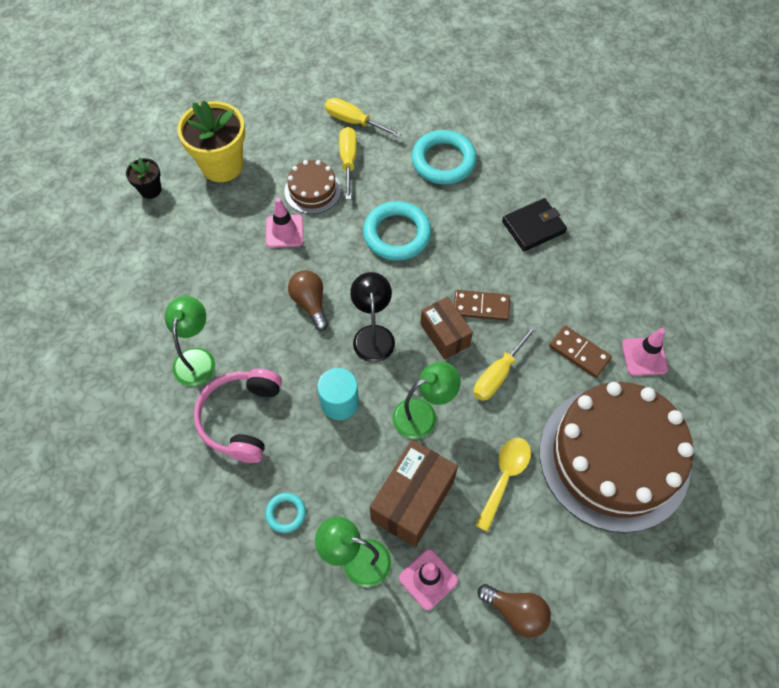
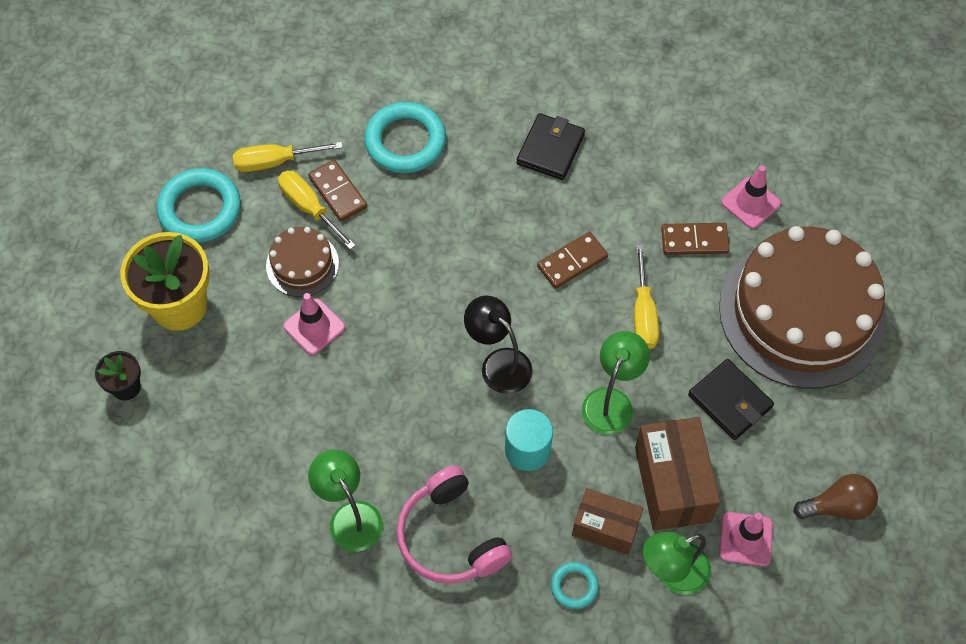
camera: 40 degrees left, 0 degrees up
brown light bulb [288,270,328,331] -> none
turquoise ring [363,201,432,261] -> turquoise ring moved to [156,168,241,243]
brown box [420,297,473,360] -> brown box moved to [572,488,644,555]
yellow spoon [475,438,531,532] -> black wallet [688,359,774,440]
none -> brown domino [308,160,367,222]

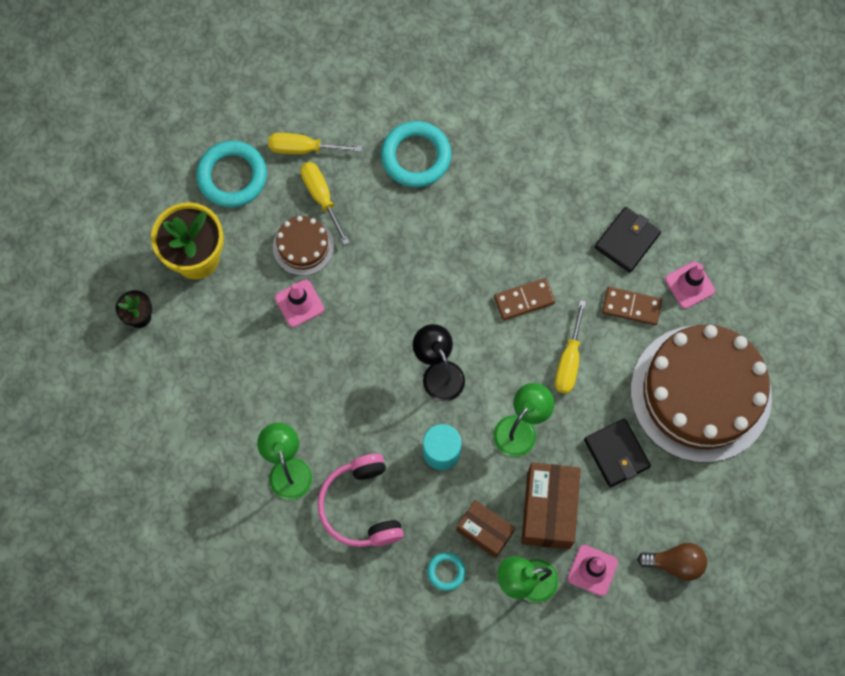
camera: 15 degrees right, 10 degrees up
brown domino [308,160,367,222] -> none
black wallet [517,113,585,180] -> black wallet moved to [595,207,661,273]

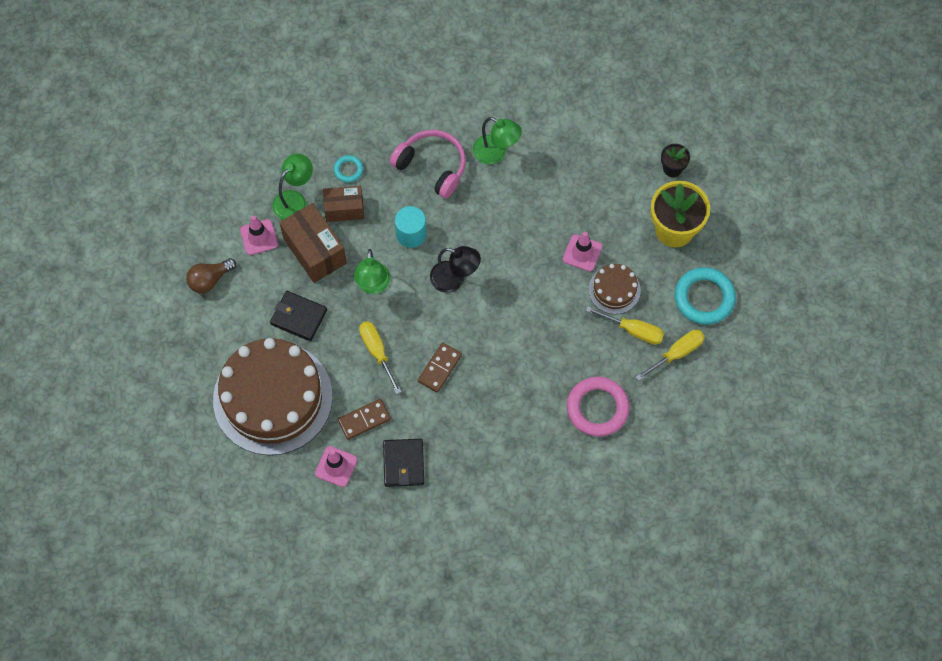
camera: 140 degrees right, 5 degrees down
turquoise ring [381,121,451,187] -> pink ring [567,377,630,437]

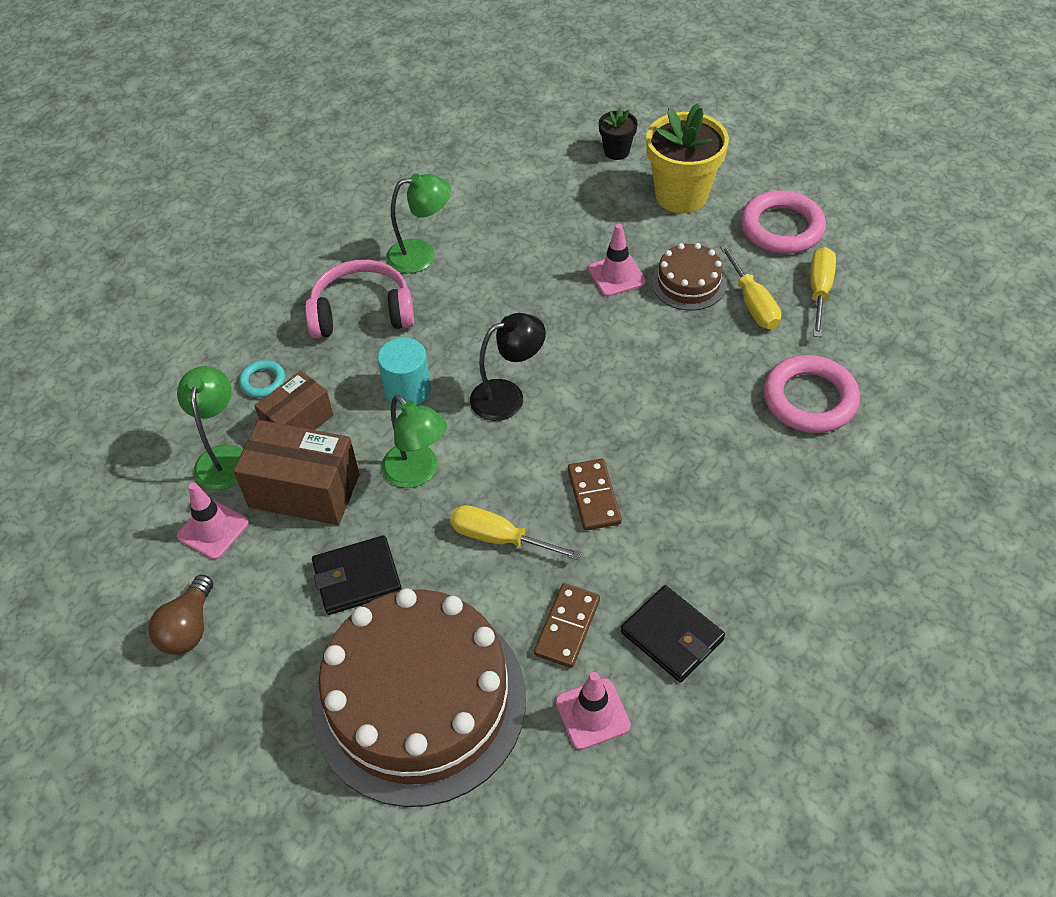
camera: 40 degrees left, 15 degrees down
yellow screwdriver [586,306,664,345] -> yellow screwdriver turned 90 degrees clockwise [720,244,781,330]
turquoise ring [675,267,736,325] -> pink ring [741,190,826,254]

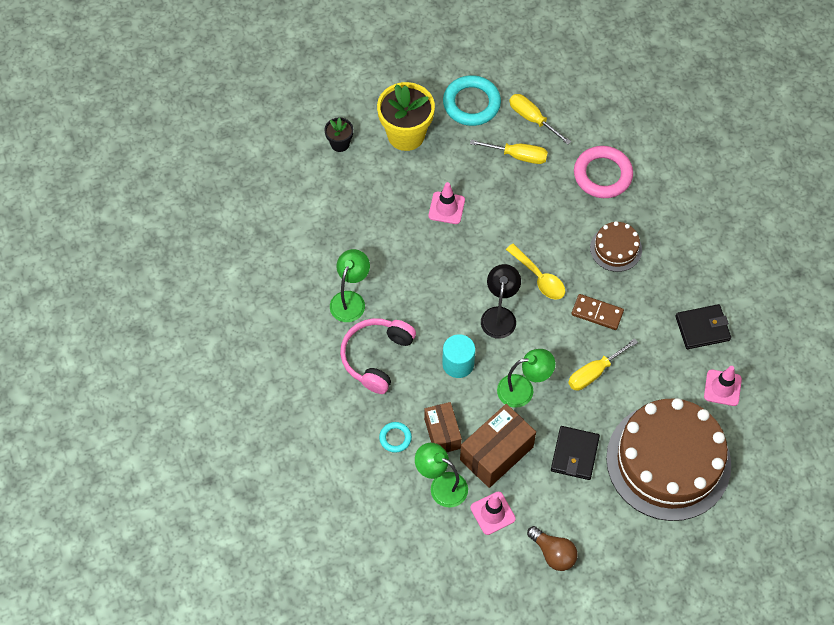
camera: 60 degrees left, 10 degrees up
brown domino [534,583,600,668] -> none
brown cake [652,243,726,311] -> brown cake moved to [590,221,642,272]
pink ring [741,190,826,254] -> turquoise ring [443,75,501,126]
none -> yellow spoon [506,244,565,300]

